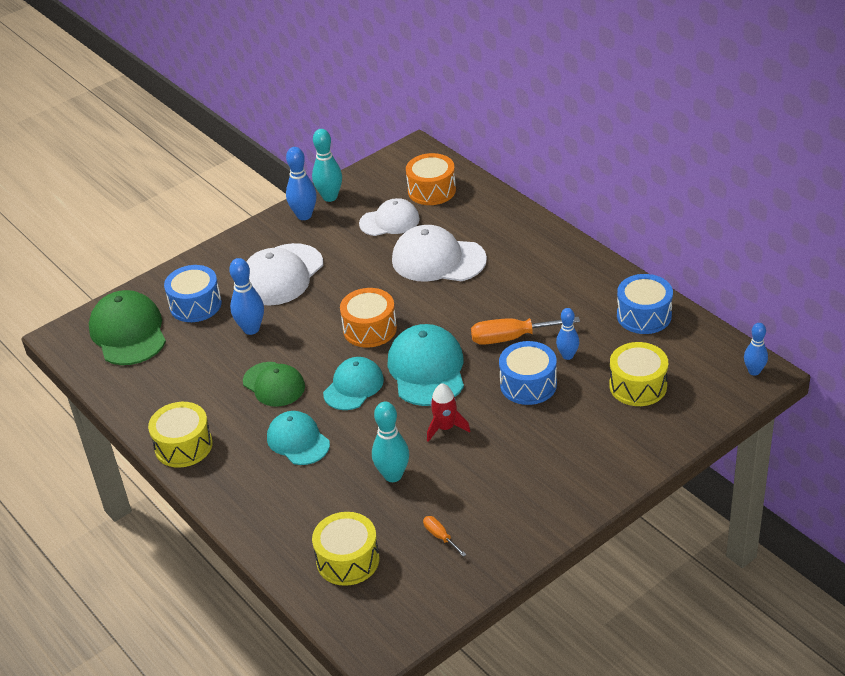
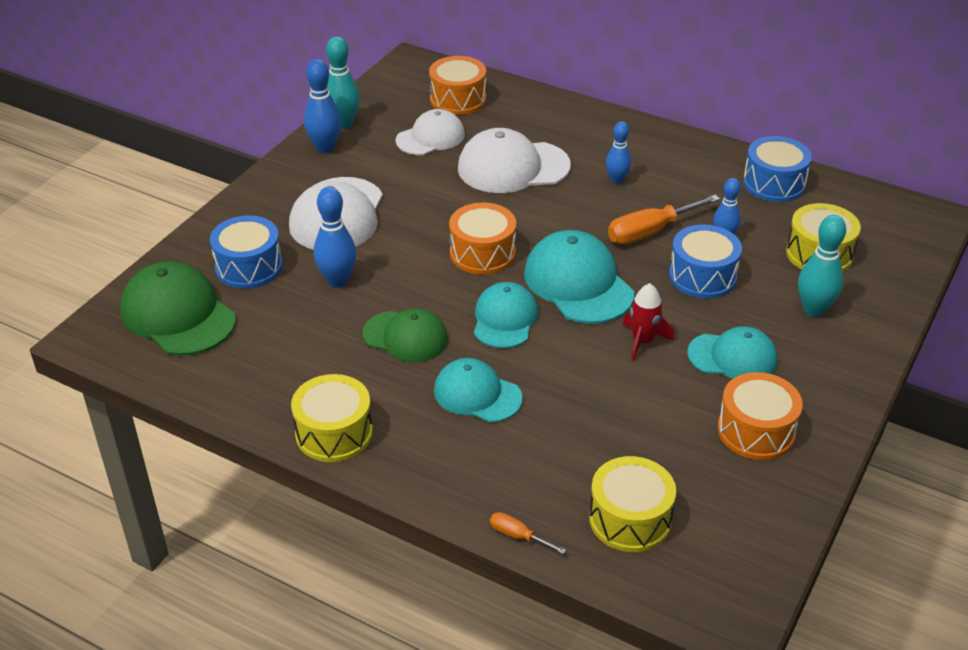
camera: 25 degrees left, 0 degrees up
turquoise bowling pin [372,402,409,482] -> turquoise bowling pin moved to [798,215,846,317]
orange screwdriver [423,516,467,557] -> orange screwdriver moved to [490,512,566,554]
blue bowling pin [744,323,768,376] -> blue bowling pin moved to [606,121,631,184]
none -> turquoise cap [687,326,777,379]
none -> orange drum [718,372,803,460]

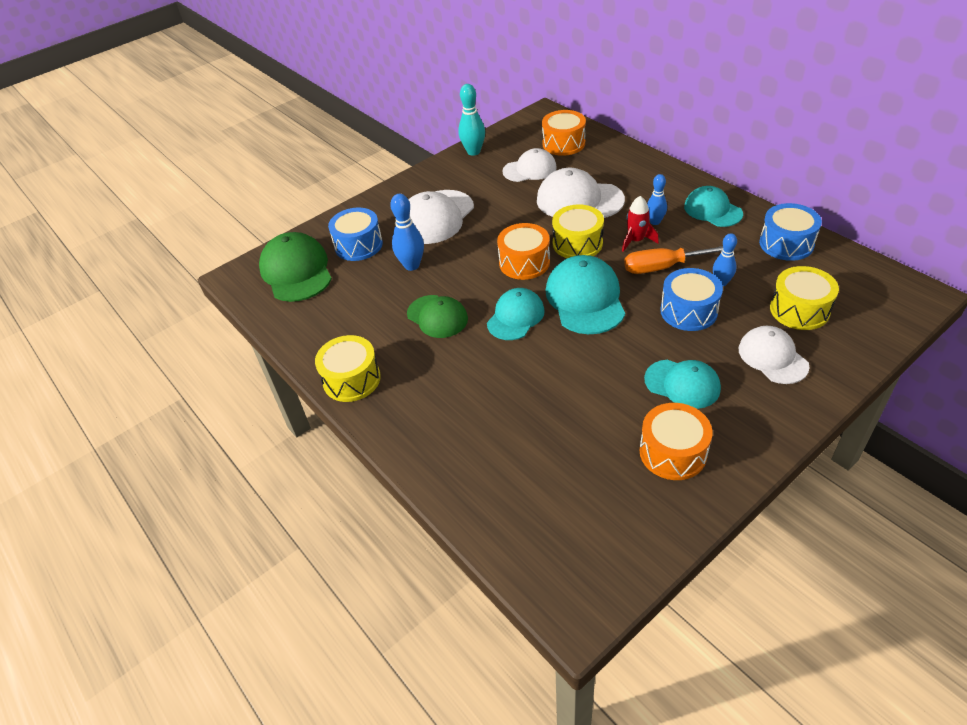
camera: 25 degrees right, 5 degrees up
blue bowling pin [304,59,341,153] -> none
turquoise cap [434,358,523,423] -> turquoise cap moved to [684,186,743,227]
orange screwdriver [490,512,566,554] -> none
yellow drum [589,456,676,552] -> yellow drum moved to [552,204,604,258]
red rocket [623,283,674,361] -> red rocket moved to [622,196,659,252]
turquoise bowling pin [798,215,846,317] -> white cap [739,326,810,384]

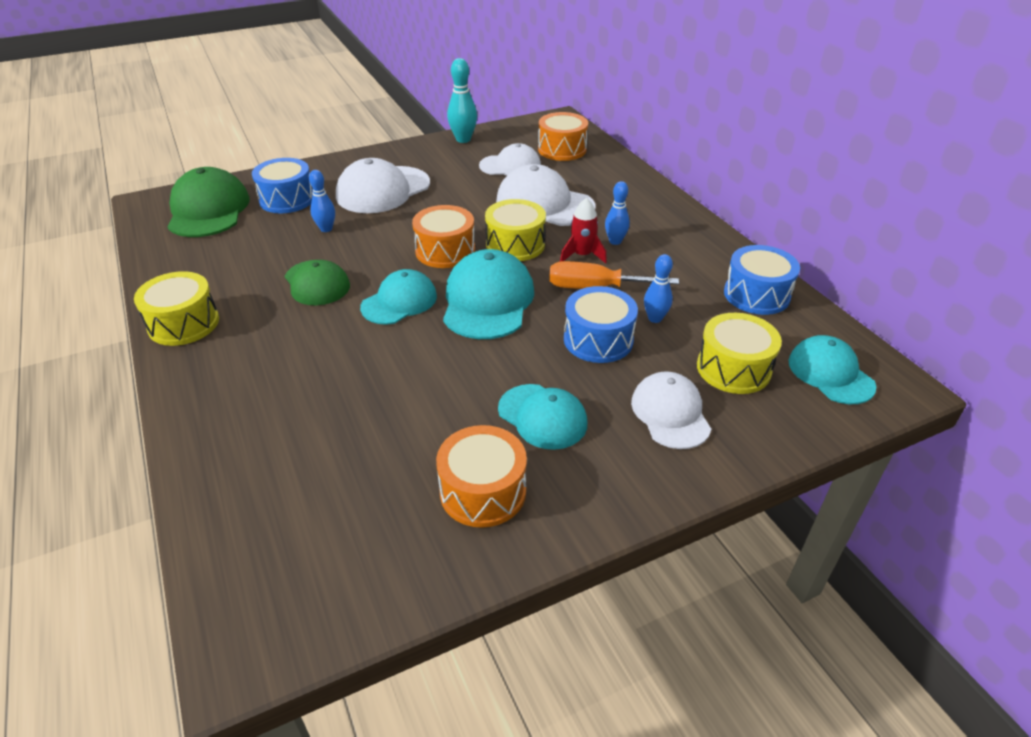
camera: 10 degrees right, 5 degrees down
blue bowling pin [390,194,424,271] -> blue bowling pin [309,170,335,232], size x0.66
turquoise cap [684,186,743,227] -> turquoise cap moved to [789,335,876,404]

